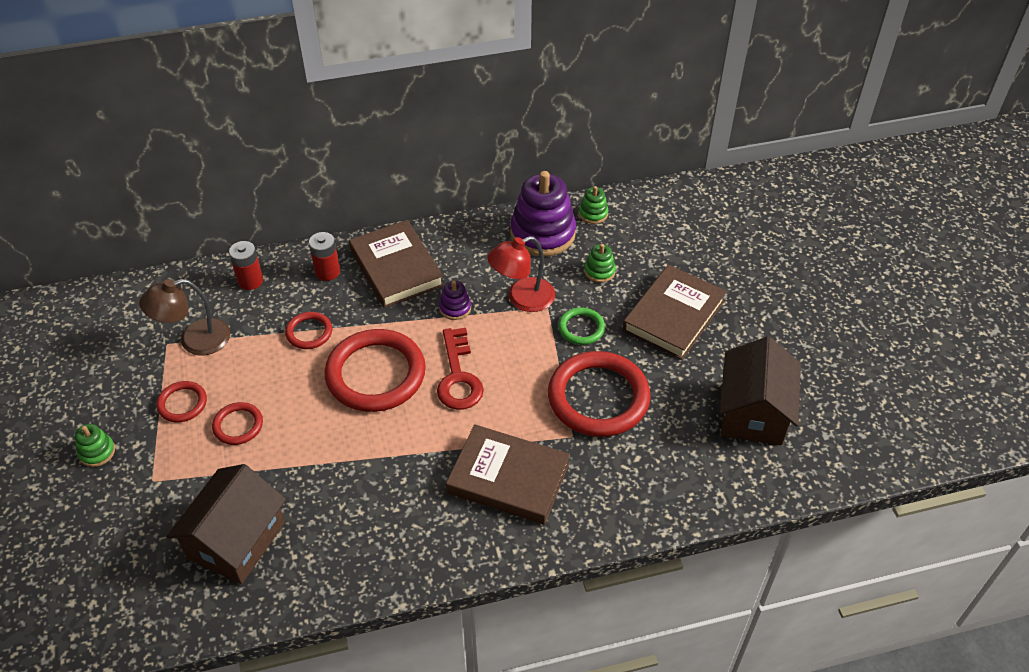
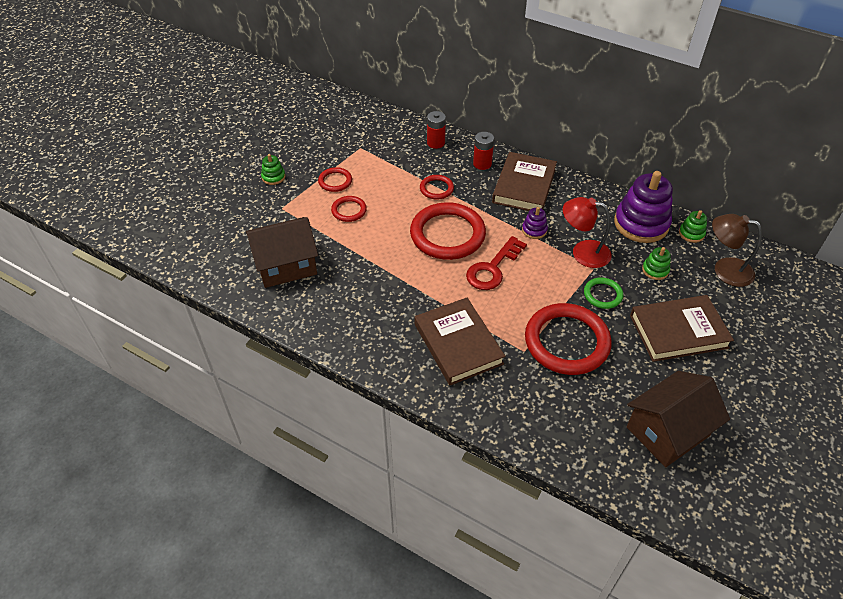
camera: 45 degrees right, 0 degrees up
brown lamp [139,279,230,356] -> brown lamp moved to [712,214,762,287]

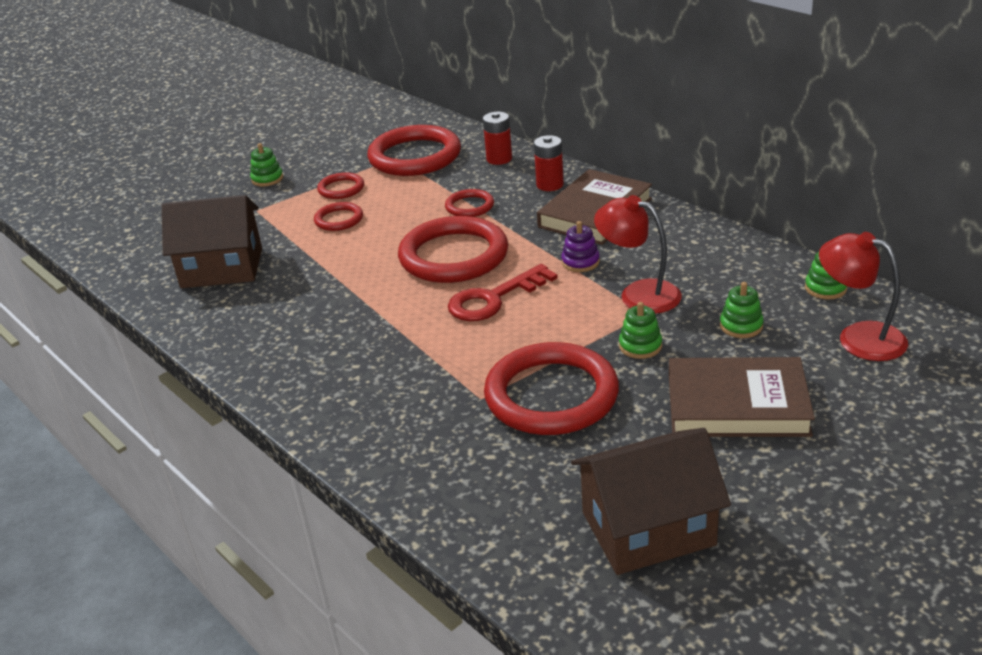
camera: 20 degrees right, 15 degrees down
brown book [415,298,505,385] -> none
green ring [584,277,623,309] -> green stacking toy [619,302,662,359]
purple stacking toy [614,171,673,243] -> none
brown lamp [712,214,762,287] -> red lamp [819,232,908,361]
none -> red ring [367,125,461,176]

